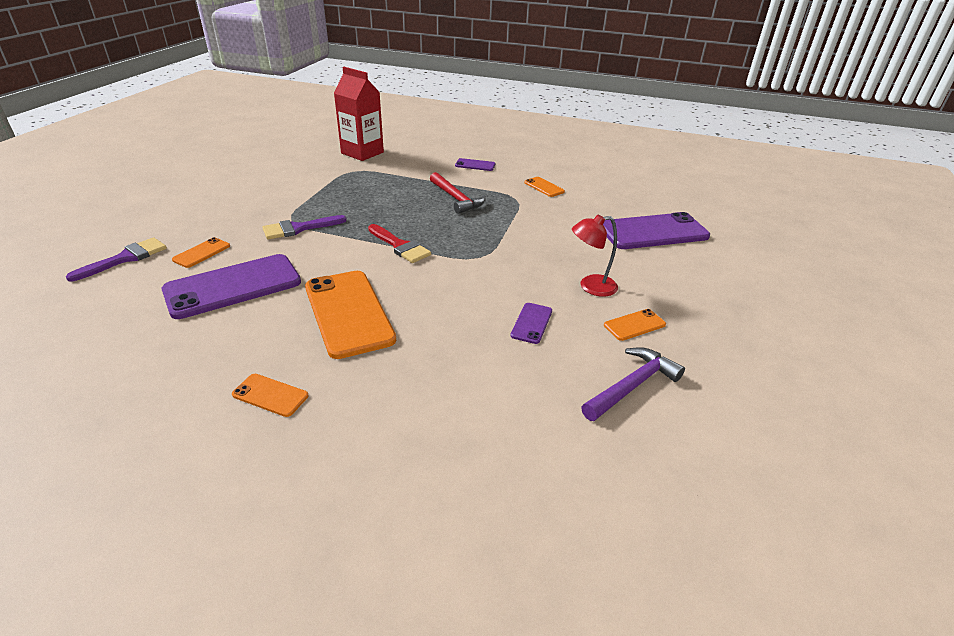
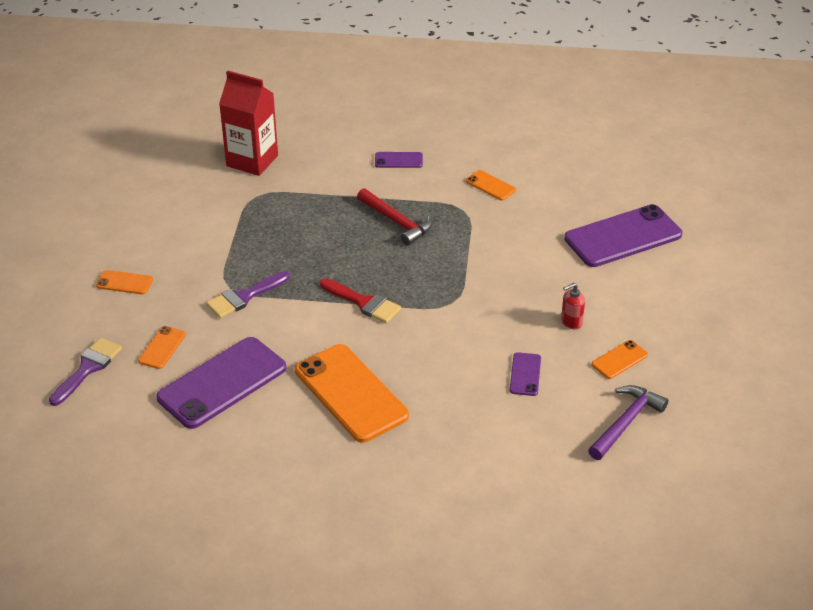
camera: 10 degrees left, 5 degrees up
orange phone [232,374,309,417] -> orange phone moved to [96,270,153,294]
red lamp [572,215,618,297] -> red soap dispenser [561,283,585,329]

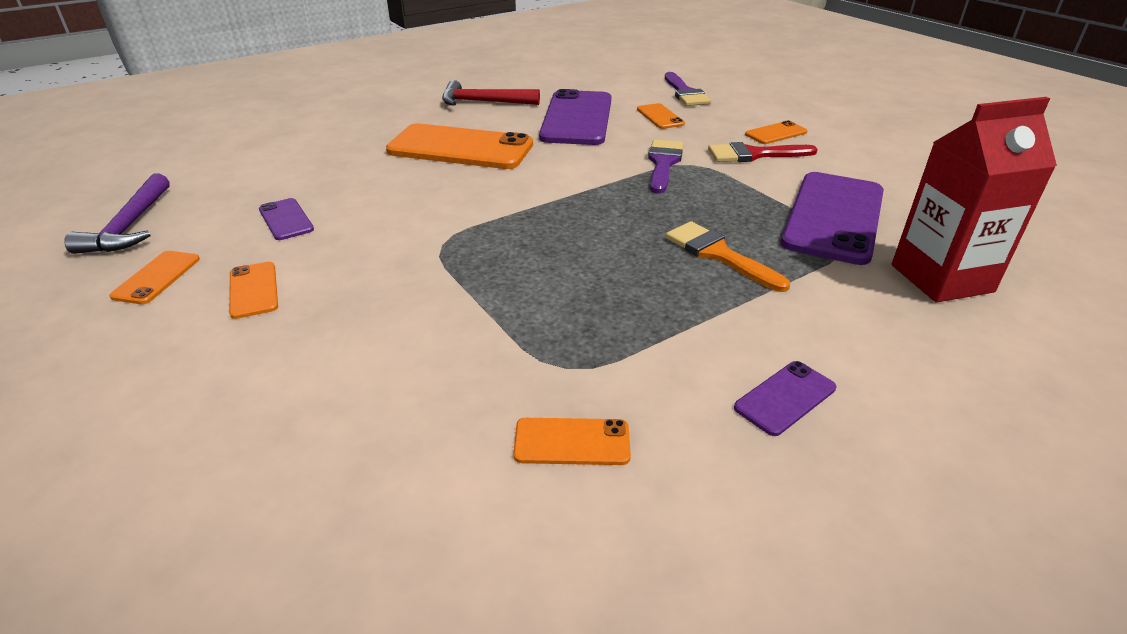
camera: 140 degrees right, 5 degrees down
red brush [320,278,401,323] -> red brush moved to [708,142,818,162]
red hammer [357,188,433,246] -> red hammer moved to [442,80,540,106]
red soap dispenser [561,283,585,329] -> orange phone [229,262,278,319]
purple phone [564,204,682,267] -> purple phone moved to [781,172,884,265]
none -> orange brush [665,221,790,292]

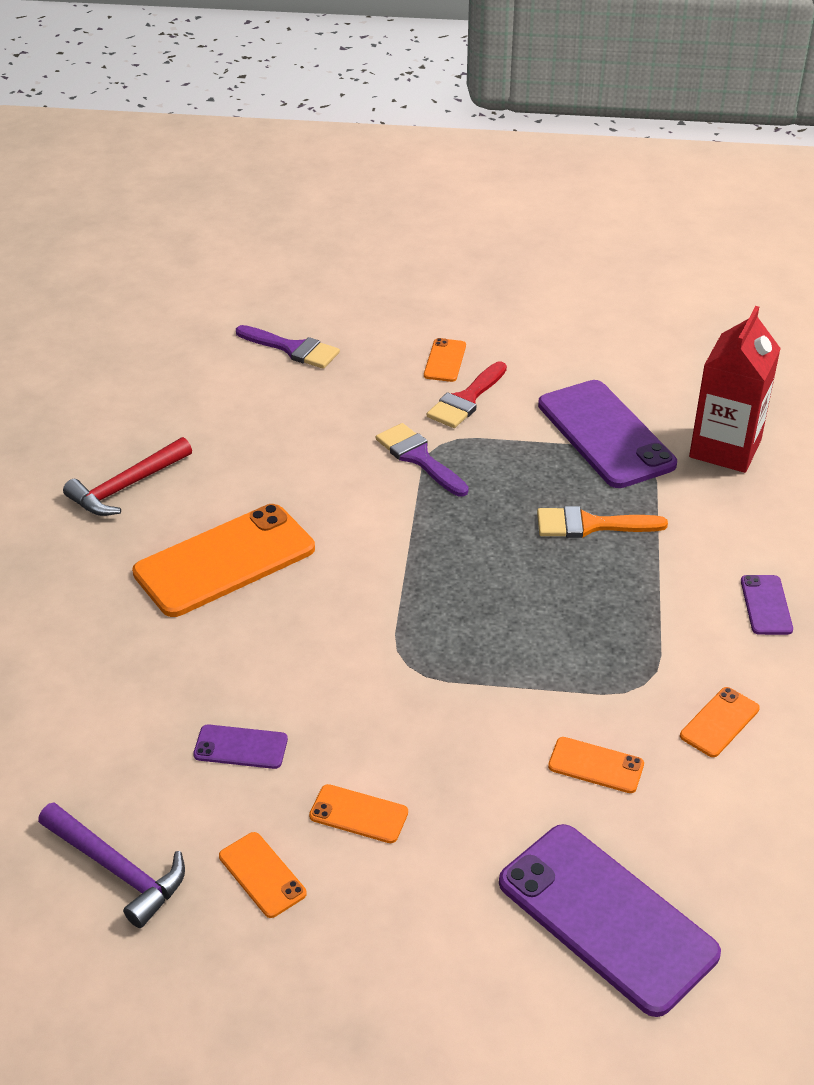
camera: 50 degrees left, 5 degrees up
purple phone [539,89,611,145] -> purple phone moved to [499,824,721,1017]
orange phone [637,103,685,129] -> orange phone moved to [548,737,644,793]

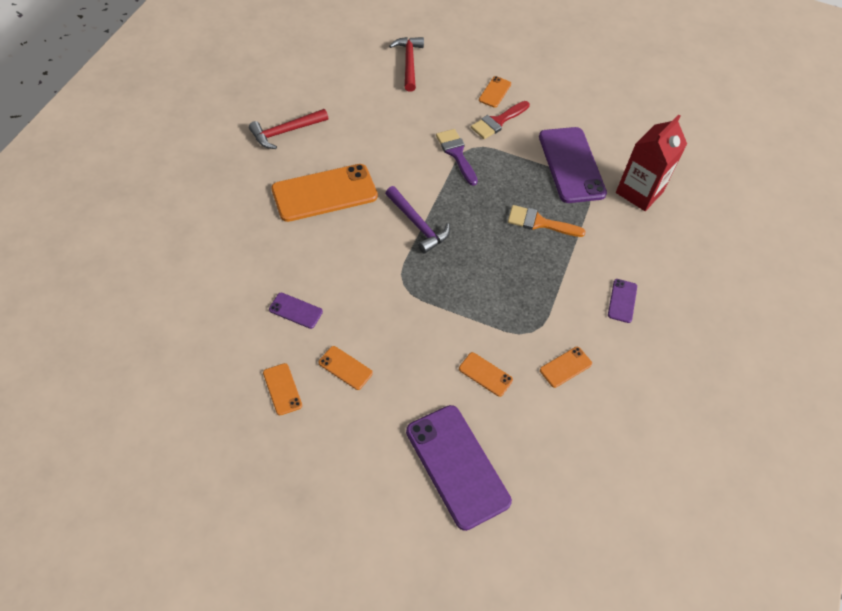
camera: 10 degrees right, 15 degrees up
purple hammer [38,802,185,928] -> purple hammer moved to [385,186,450,254]
purple brush [236,325,340,369] -> red hammer [389,37,424,92]

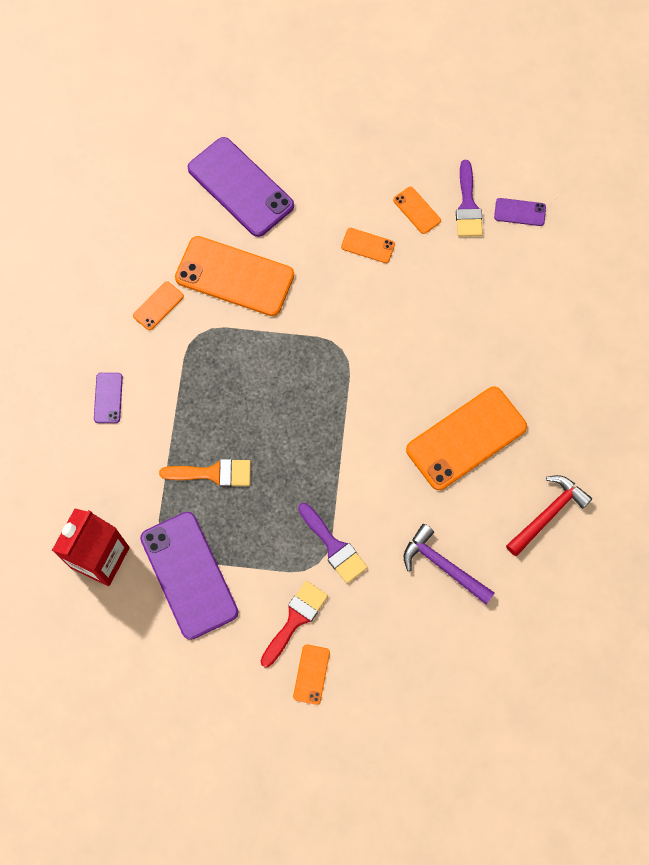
camera: 170 degrees right, 15 degrees up
purple phone [269,292,323,329] -> purple phone moved to [494,198,546,226]
purple hammer [385,186,450,254] -> purple hammer moved to [404,524,495,604]
red hammer [389,37,424,92] -> none
orange phone [459,352,513,397] -> orange phone [175,236,294,316], size x2.19
none -> purple brush [456,160,483,237]

